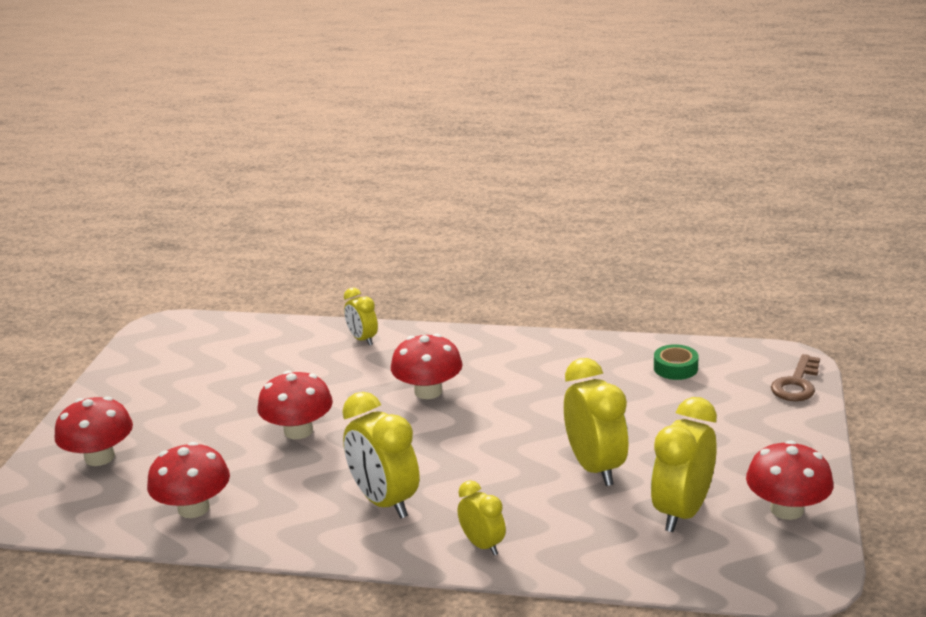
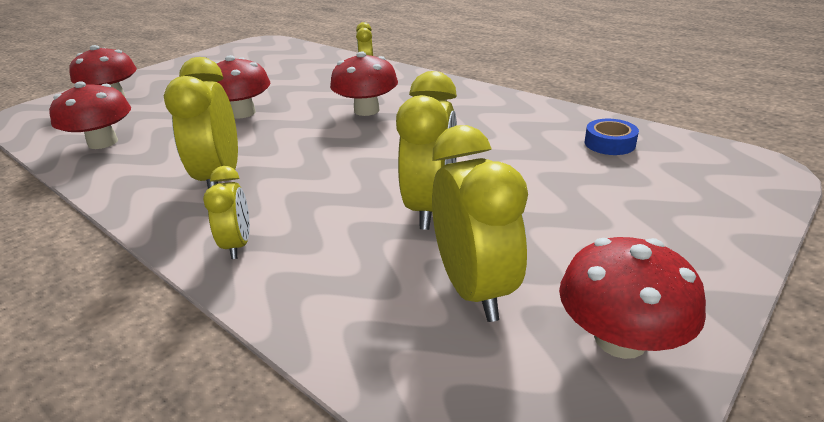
camera: 30 degrees right, 5 degrees up
yellow clock [651,397,717,532] -> yellow clock turned 105 degrees clockwise [432,125,528,322]
green tape [654,344,699,380] -> blue tape [585,119,639,155]
brown key [771,354,820,401] -> none

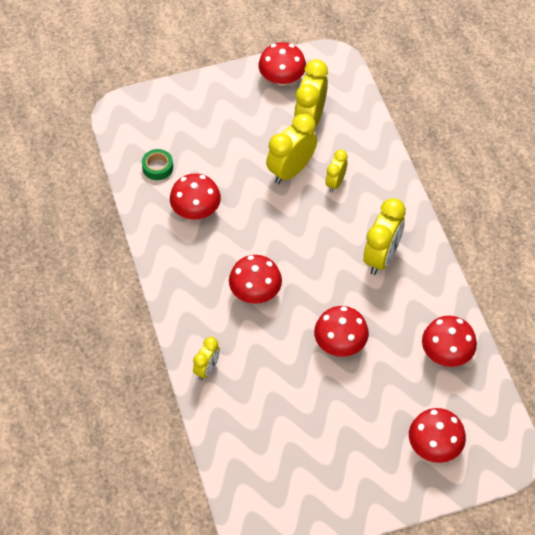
camera: 150 degrees left, 25 degrees up
yellow clock [203,166,250,259] -> yellow clock moved to [325,150,348,192]
blue tape [585,119,639,155] -> green tape [142,149,173,180]
none -> red mushroom [170,173,221,220]

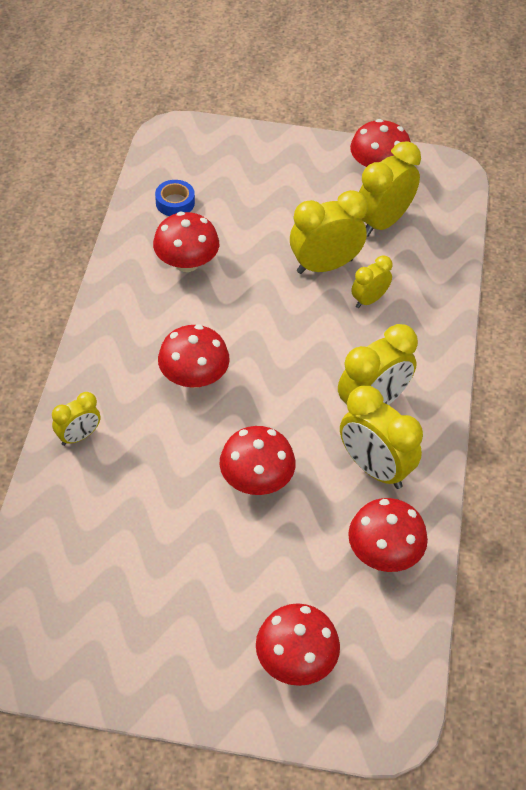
camera: 25 degrees right, 5 degrees down
green tape [142,149,173,180] -> blue tape [155,180,195,216]
none -> yellow clock [340,385,423,489]

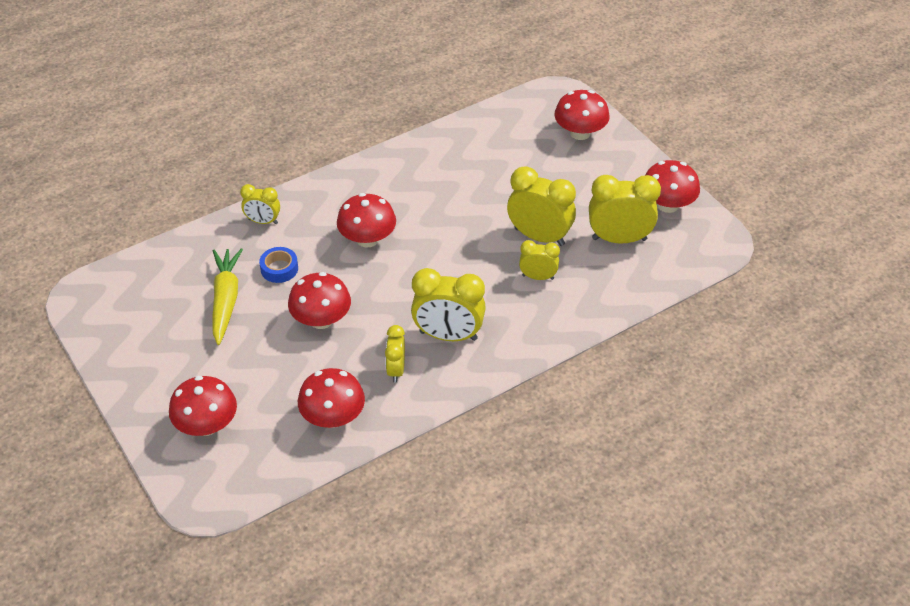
camera: 50 degrees right, 5 degrees down
red mushroom [153,212,219,272] -> red mushroom moved to [554,90,610,140]
blue tape [155,180,195,216] -> blue tape moved to [259,247,298,283]
yellow clock [340,385,423,489] -> yellow clock [385,325,405,383], size x0.57
none -> yellow carrot [213,248,243,345]

